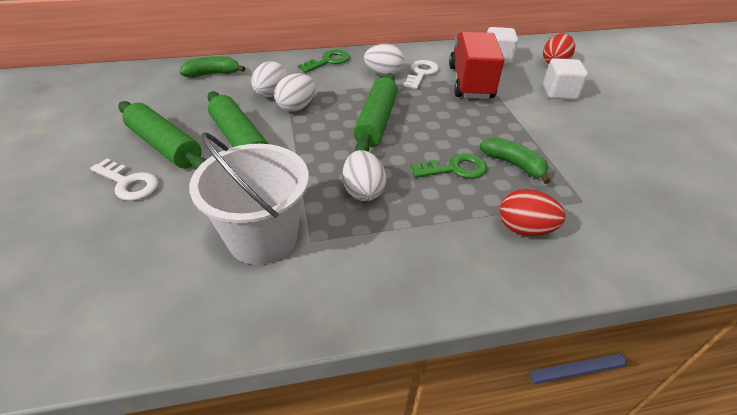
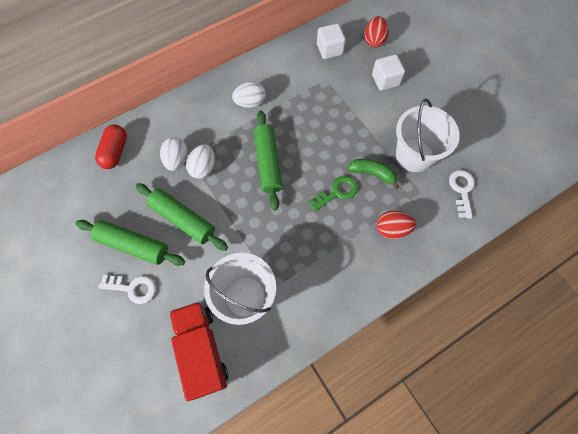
camera: 20 degrees left, 25 degrees up
green banana [180,56,245,78] -> red capsule [95,124,127,169]
green key [298,50,350,73] -> none
white egg [343,150,386,201] -> none
white key [403,60,439,89] -> white key moved to [449,170,475,219]
red truck [449,32,504,99] -> red truck moved to [169,301,228,401]
none -> white bucket [396,99,460,172]

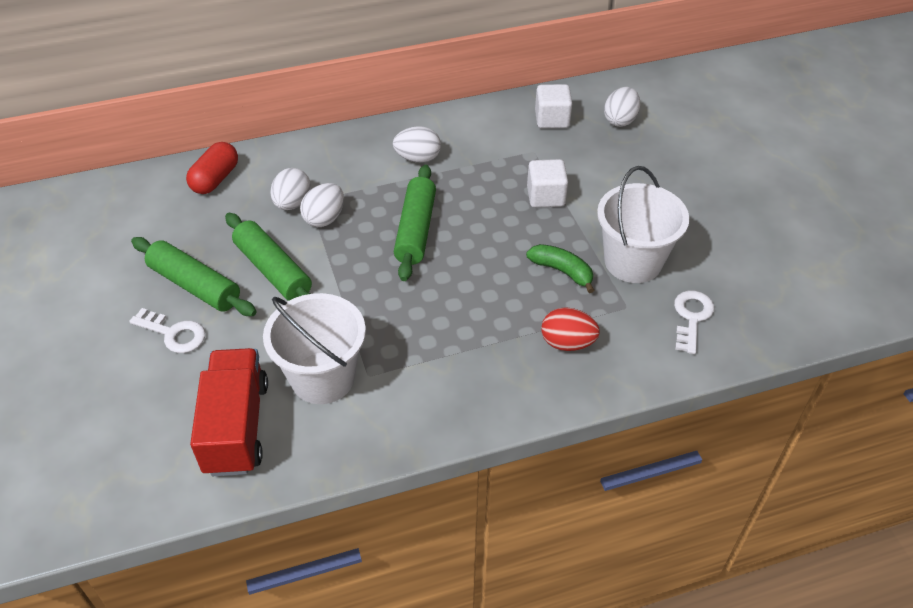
camera: 15 degrees right, 20 degrees down
green key [309,176,358,211] -> none
red egg [364,16,389,48] -> white egg [604,87,640,127]
white cube [372,54,405,91] -> white cube moved to [527,159,568,208]

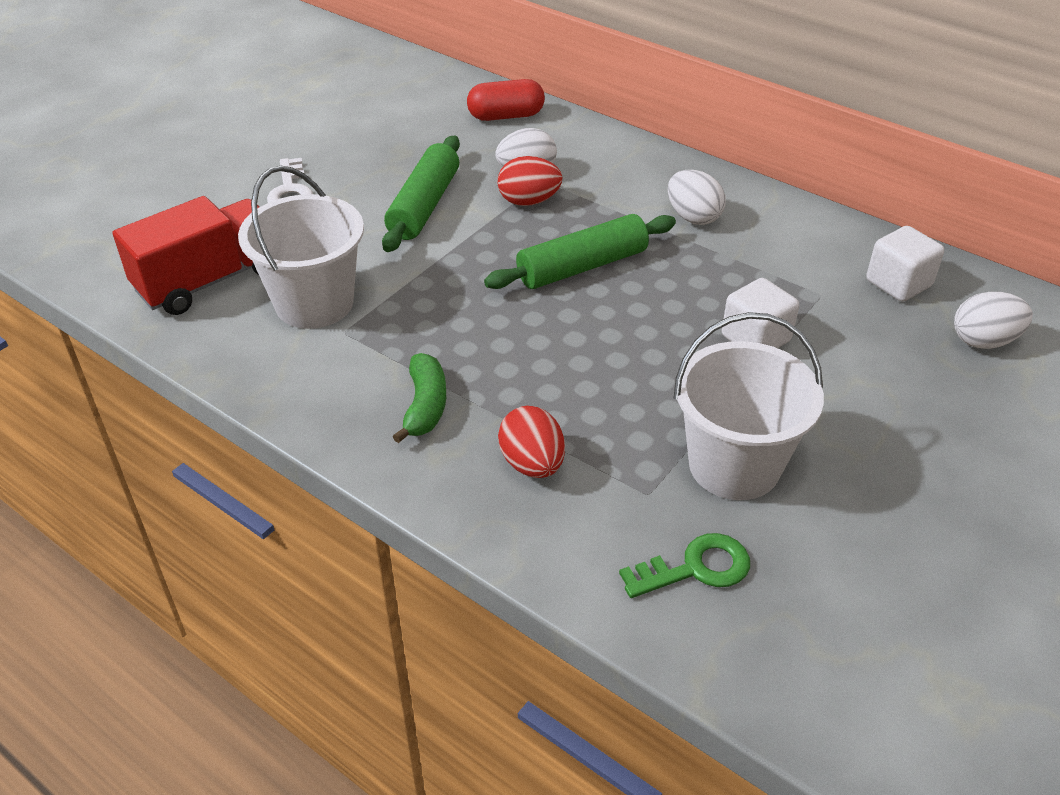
camera: 55 degrees right, 5 degrees down
green rolling pin [131,237,256,316] -> none
white egg [300,183,344,227] -> red egg [498,156,563,206]
green banana [526,244,594,293] -> green banana moved to [392,353,446,443]
white key [674,291,714,354] -> green key [619,533,750,598]

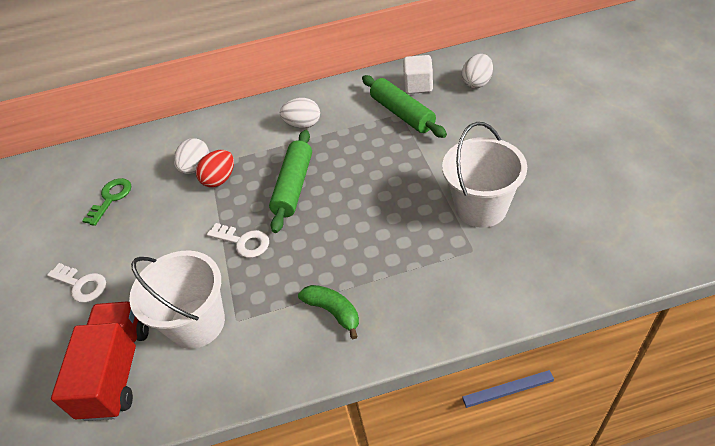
camera: 45 degrees left, 5 degrees up
green rolling pin [382,136,460,252] -> green rolling pin moved to [362,75,447,138]
red capsule [467,79,545,121] -> none
red egg [498,406,565,478] -> none
green key [619,533,750,598] -> green key moved to [82,178,131,226]
white cube [722,278,799,348] -> none
none -> white key [207,223,269,258]

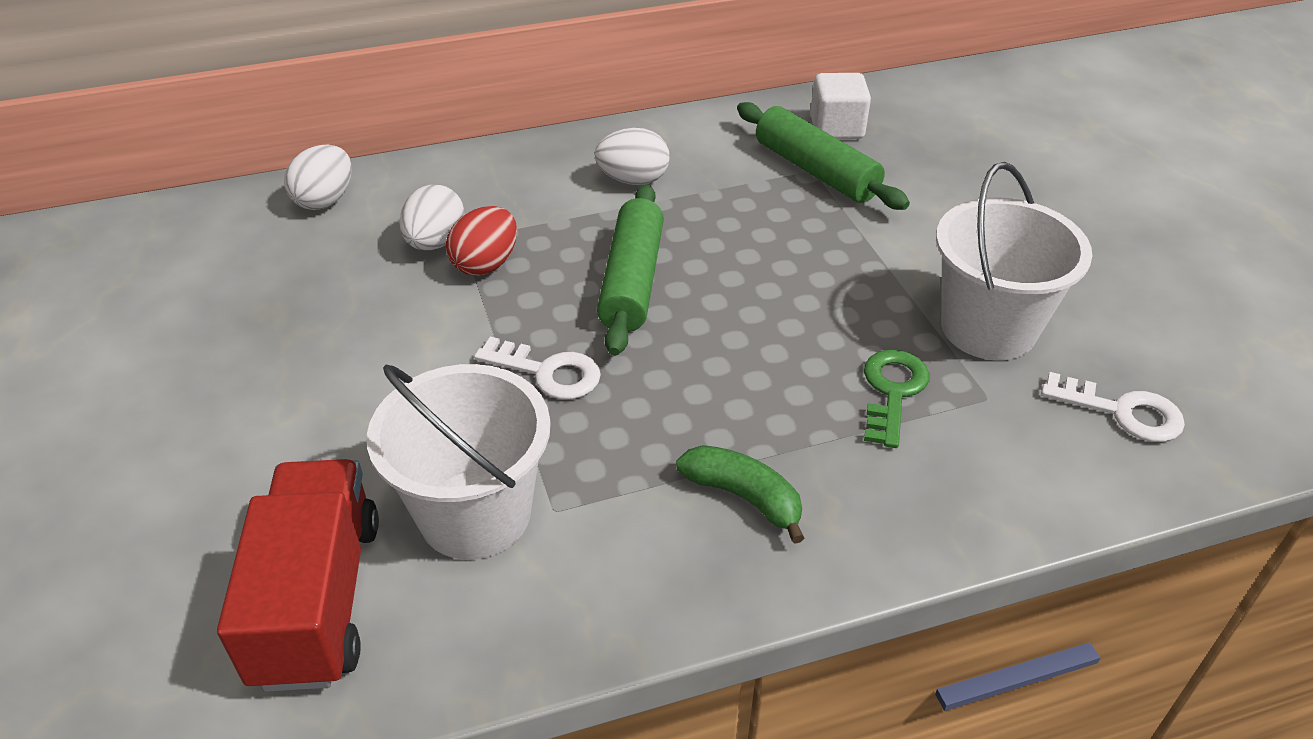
camera: 10 degrees left, 5 degrees down
white key [47,263,106,303] -> white key moved to [1041,372,1185,442]
green key [82,178,131,226] -> green key moved to [864,349,930,448]
white egg [461,54,493,89] -> white egg moved to [284,144,352,210]

